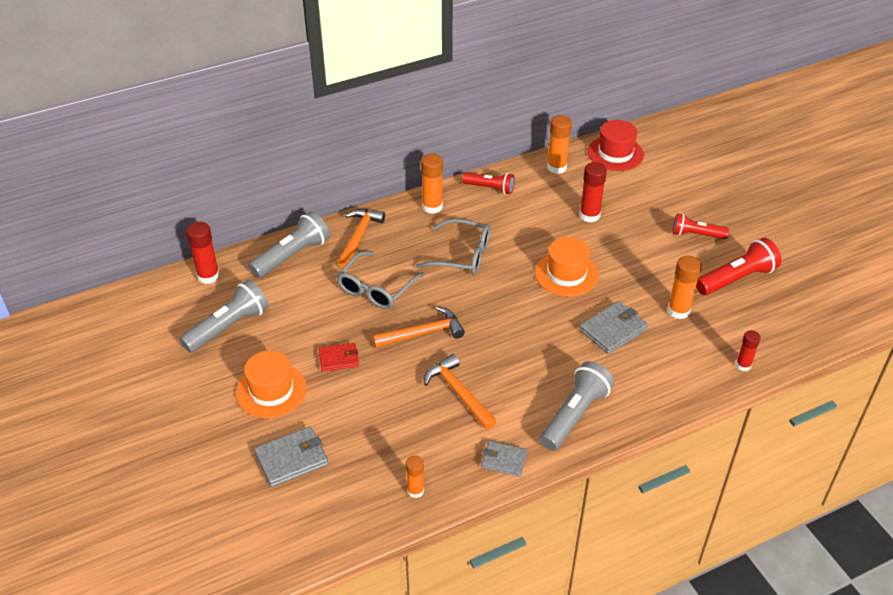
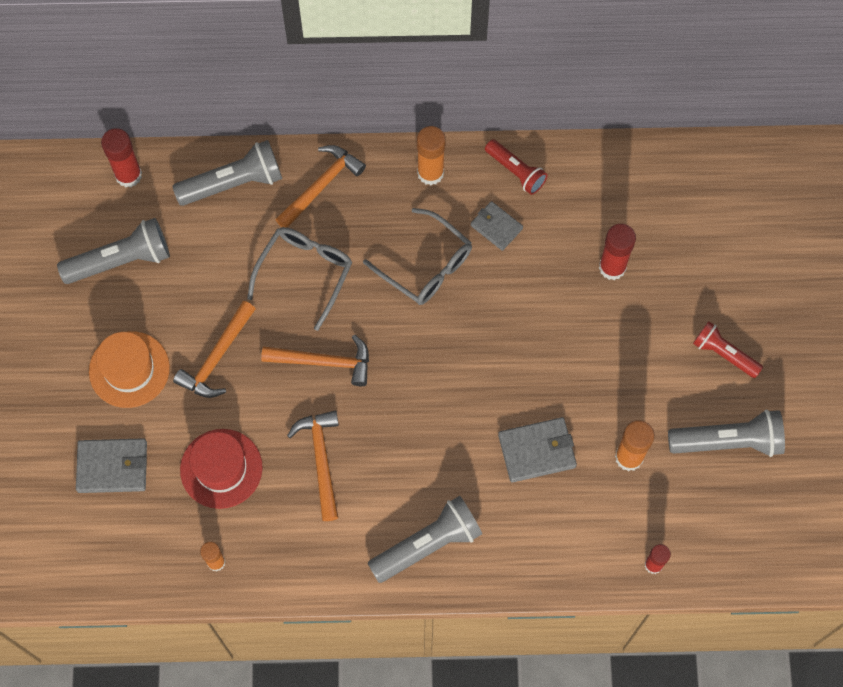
camera: 25 degrees right, 25 degrees up
red wallet [319,343,359,372] -> orange hammer [173,301,256,398]
grey glasses [337,251,425,309] -> grey glasses turned 150 degrees clockwise [247,227,352,331]
grey wallet [481,441,528,477] -> grey wallet moved to [471,201,523,251]
orange hat [535,237,599,296] -> none
orange glue stick [547,115,572,174] -> none
red hat [588,120,644,171] -> red hat moved to [180,429,263,509]
red flashlight [696,238,781,295] -> grey flashlight [668,410,785,457]

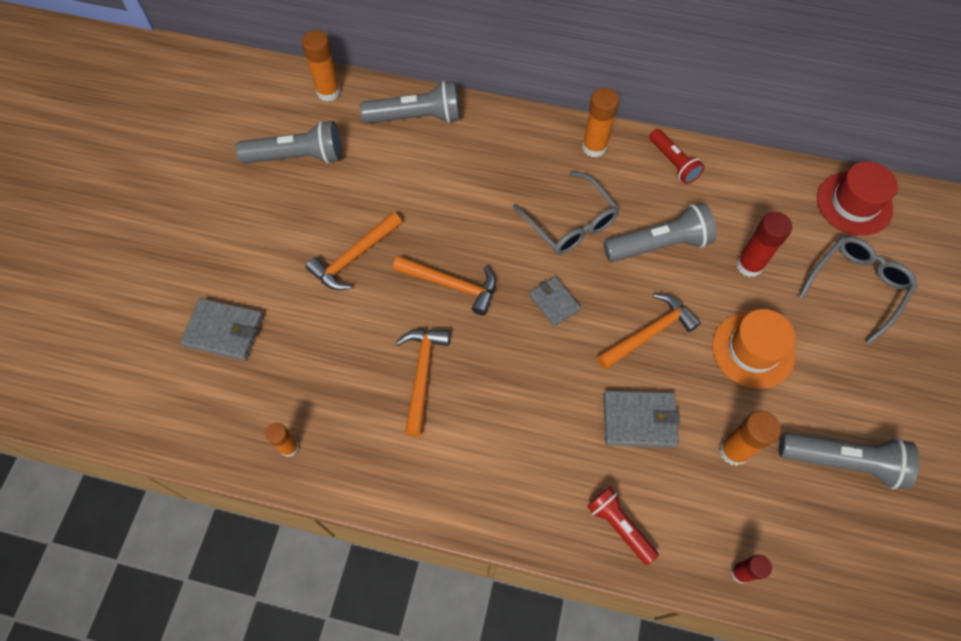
camera: 15 degrees right, 5 degrees down
orange hat [89,331,170,408] -> orange hat moved to [712,309,795,389]
red glue stick [101,128,142,187] -> orange glue stick [302,30,341,102]
red hat [180,429,263,509] -> red hat moved to [817,161,898,236]
grey glasses [247,227,352,331] -> grey glasses moved to [798,236,917,344]
orange hammer [275,145,366,228] -> orange hammer moved to [597,294,701,370]
grey flashlight [368,496,482,583] -> grey flashlight moved to [603,203,717,262]
grey wallet [471,201,523,251] -> grey wallet moved to [529,276,581,327]
red flashlight [693,322,763,378] -> red flashlight moved to [587,487,659,565]

